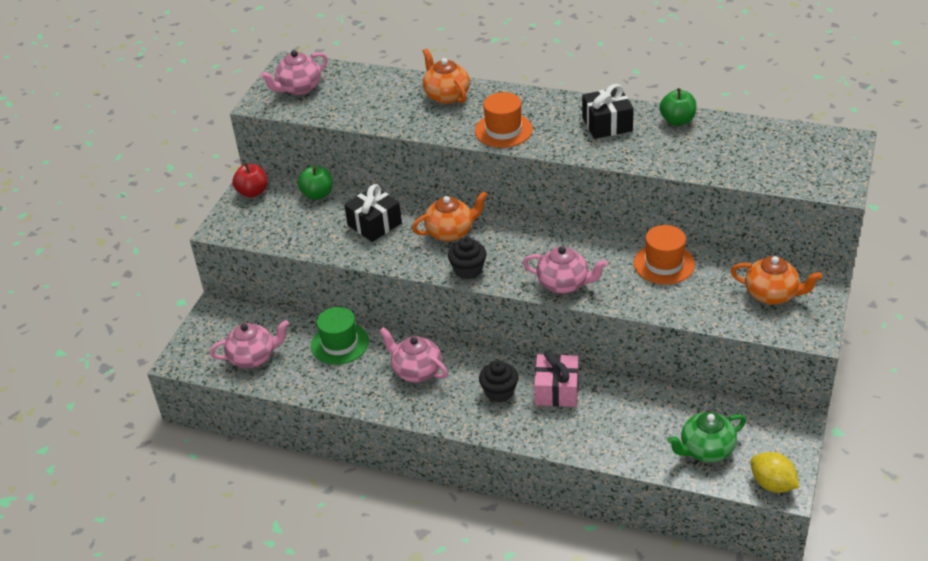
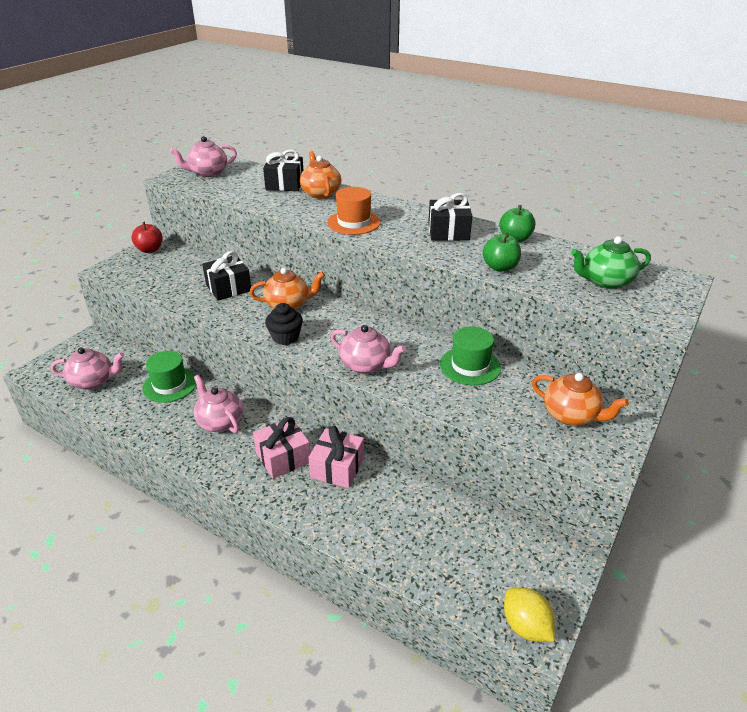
camera: 10 degrees right, 5 degrees down
green apple [298,166,332,200] -> green apple moved to [483,233,521,272]
black cupcake [479,360,518,403] -> pink gift [253,417,310,478]
orange hat [634,225,695,284] -> green hat [440,327,501,385]
green teapot [667,412,746,462] -> green teapot moved to [571,236,651,289]
none -> black gift [263,149,303,191]

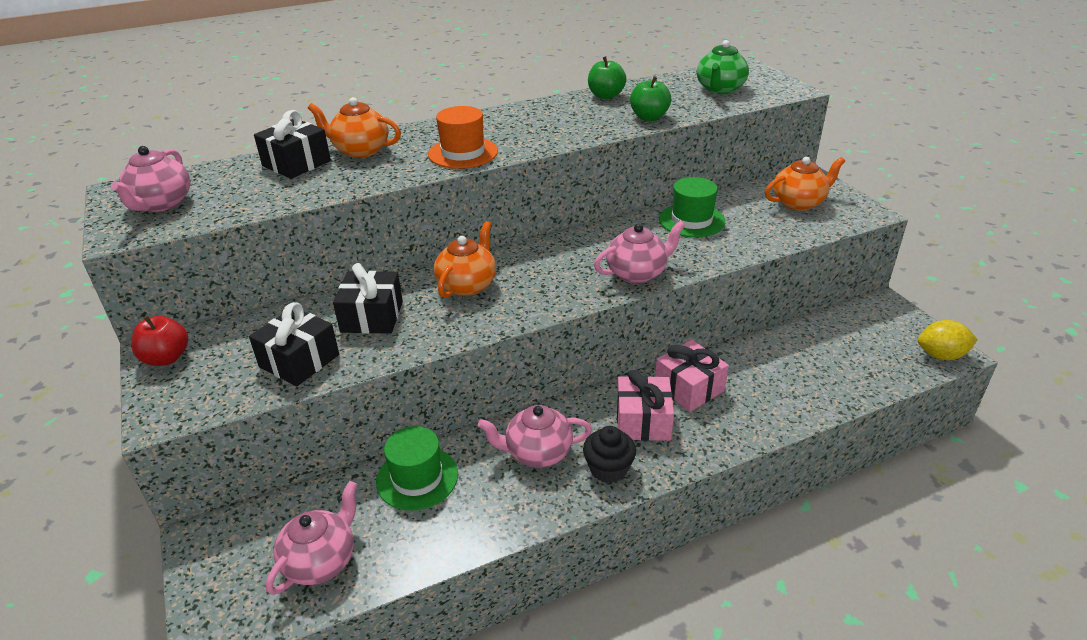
camera: 55 degrees left, 0 degrees up
black cupcake [265,303,303,345] -> black cupcake moved to [583,426,636,483]
black gift [428,193,472,241] -> black gift moved to [249,302,339,386]

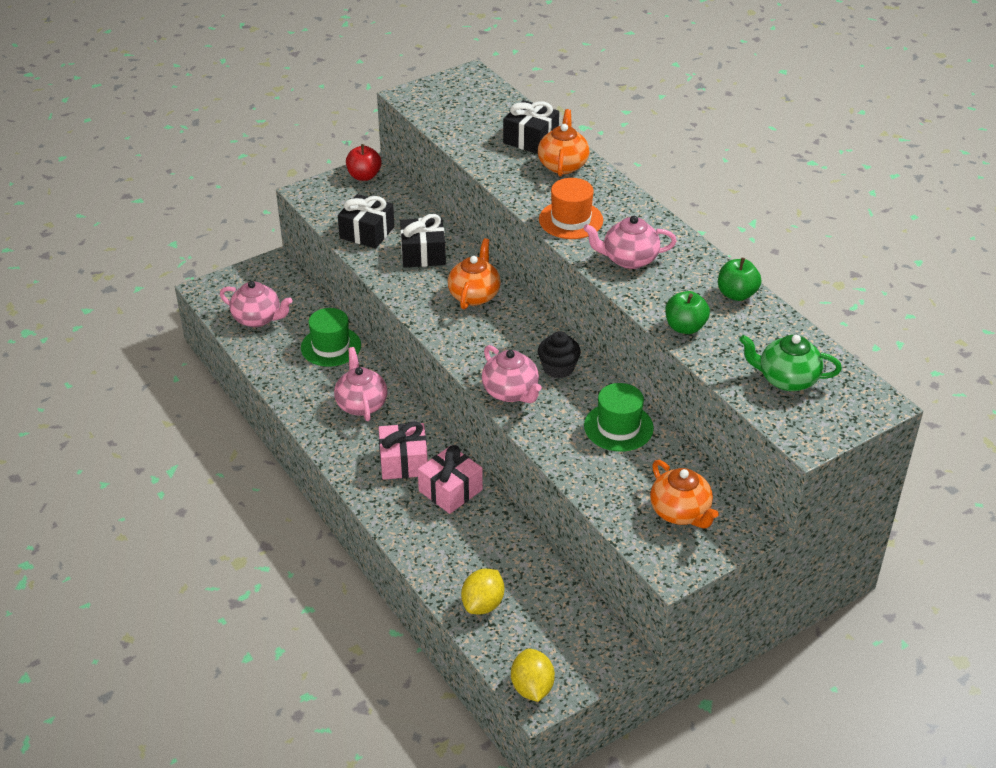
camera: 80 degrees right, 5 degrees up
pink teapot [111,146,191,212] -> pink teapot moved to [583,216,677,269]
orange teapot [434,221,496,298] -> orange teapot turned 90 degrees counterclockwise [448,238,501,310]
black cupcake [583,426,636,483] -> black cupcake moved to [538,331,581,379]
none -> yellow lemon [461,569,504,614]

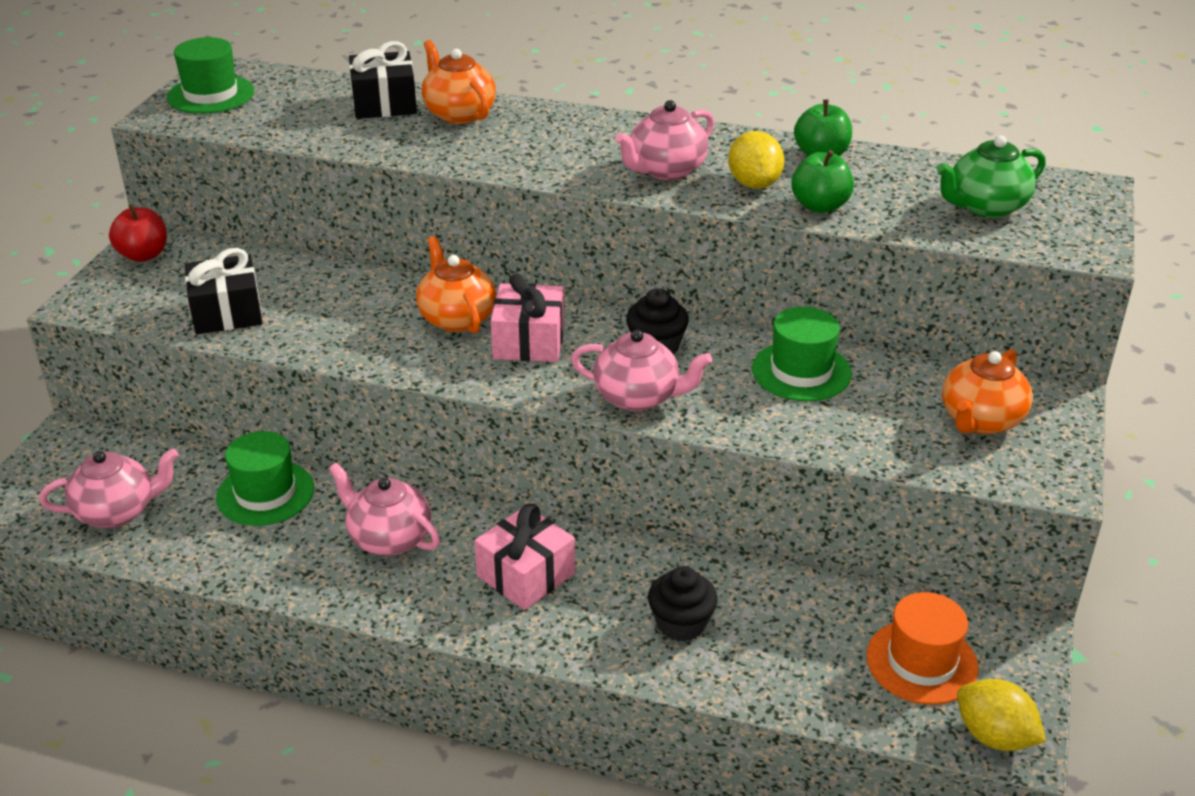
camera: 40 degrees left, 5 degrees down
black gift [400,214,446,268] -> none
pink gift [418,445,483,514] -> pink gift moved to [491,273,564,362]
yellow lemon [461,569,504,614] -> yellow lemon moved to [728,131,784,189]
orange hat [539,178,603,239] -> orange hat moved to [866,592,979,705]
orange teapot [650,460,719,528] -> orange teapot turned 105 degrees clockwise [942,349,1033,434]
none -> green hat [167,37,254,114]
none -> black cupcake [648,566,718,642]

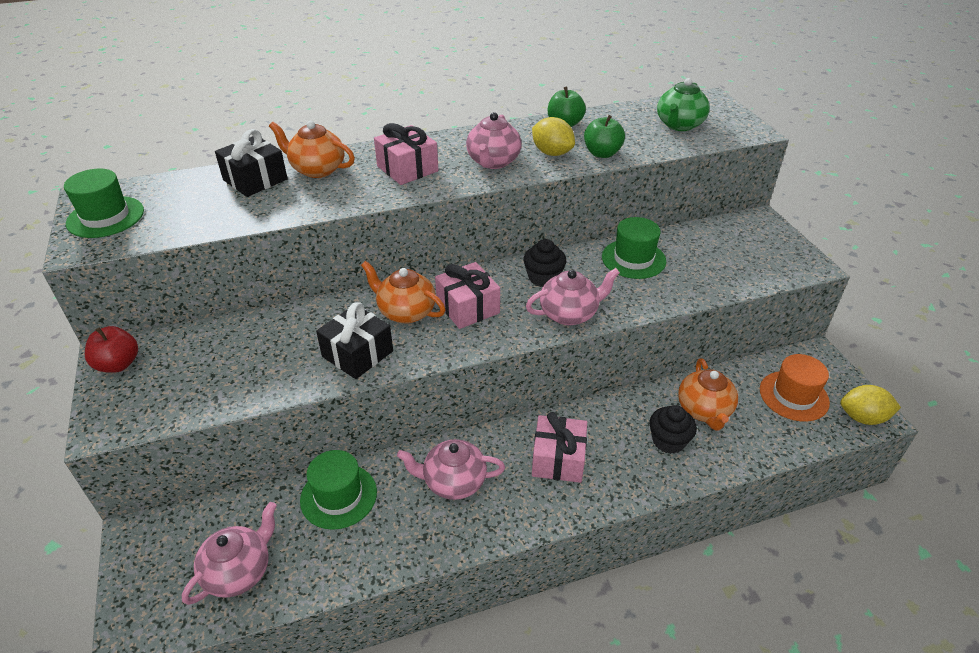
camera: 35 degrees left, 5 degrees up
black gift [185,248,262,334] -> black gift moved to [316,302,393,379]
orange teapot [942,349,1033,434] -> orange teapot moved to [678,358,738,430]
none -> pink gift [374,123,439,185]

